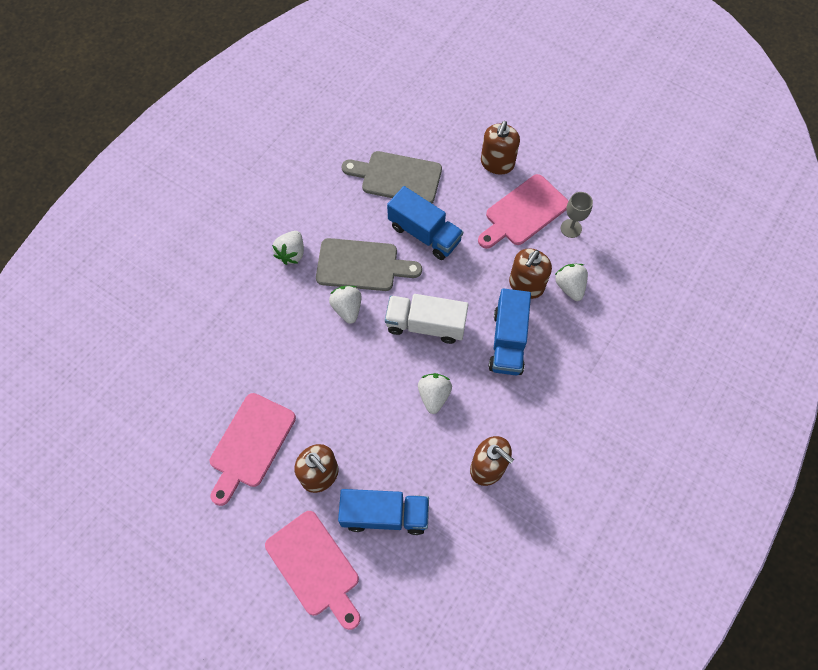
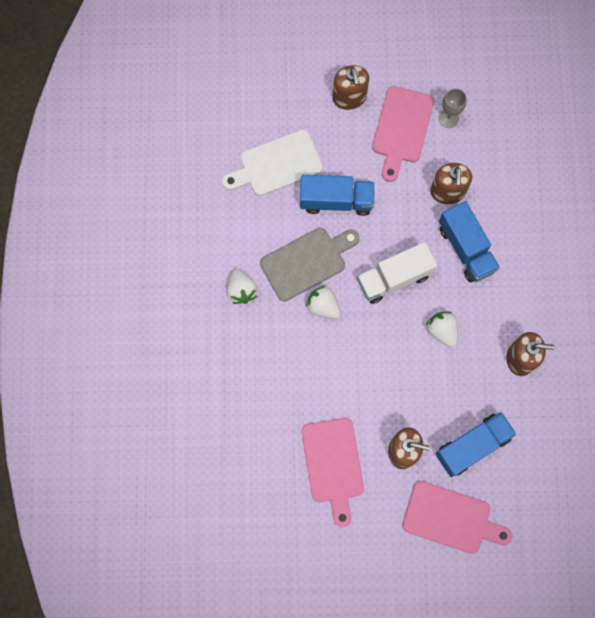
camera: 35 degrees left, 10 degrees up
grey cutting board [342,151,442,203] -> white cutting board [222,130,323,196]
white strawberry [555,264,588,301] -> none

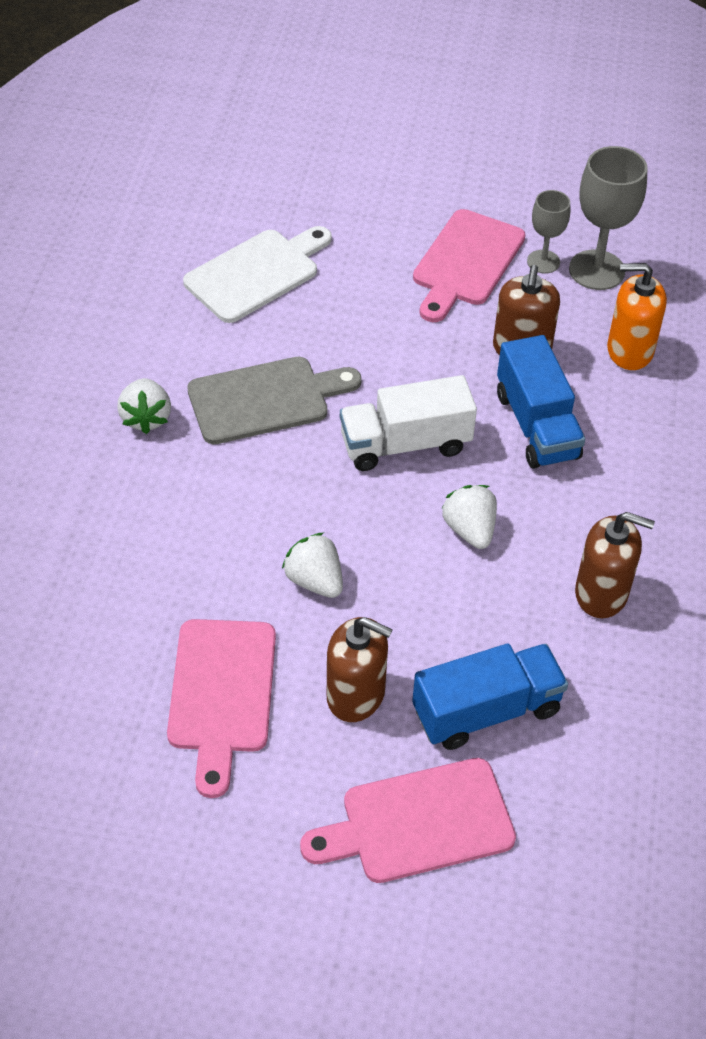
camera: 10 degrees right, 25 degrees down
white cutting board [222,130,323,196] -> white cutting board turned 150 degrees clockwise [183,226,332,323]
blue truck [300,175,375,216] -> none
white strawberry [306,286,341,319] -> white strawberry moved to [282,533,343,598]
brown soap dispenser [332,65,369,110] -> none
pink cutting board [402,481,513,554] -> pink cutting board turned 135 degrees clockwise [300,758,516,883]
none -> grey goblet [569,146,648,290]
none -> orange soap dispenser [607,263,667,370]

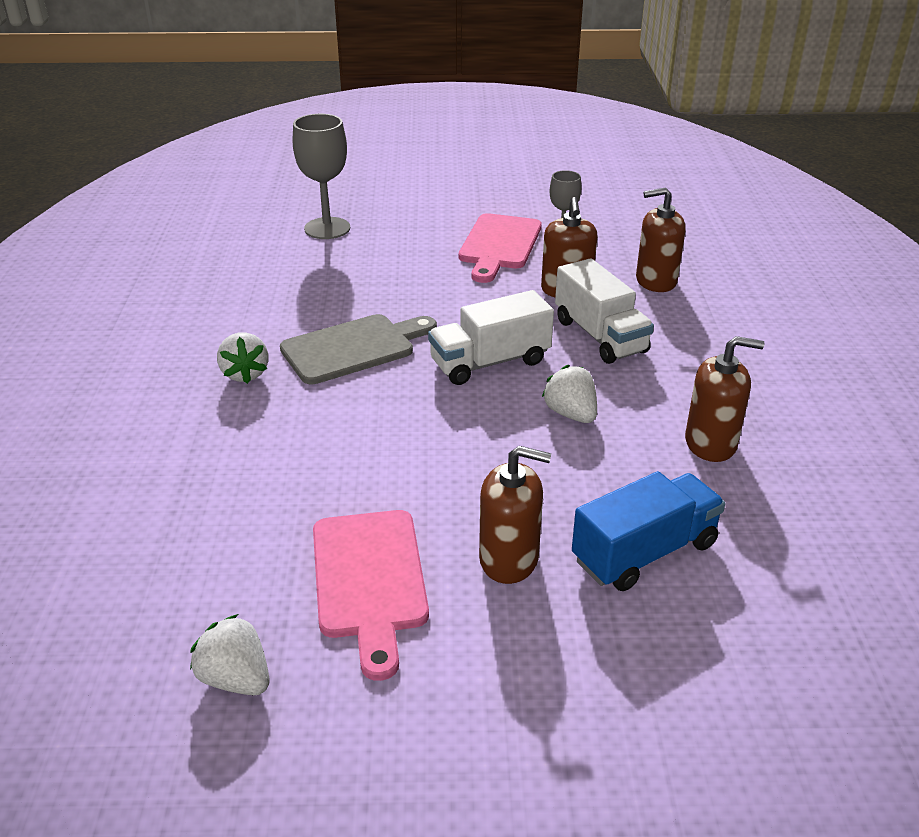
camera: 10 degrees left, 15 degrees down
white cutting board [183,226,332,323] -> none
white strawberry [282,533,343,598] -> white strawberry moved to [190,614,270,695]
pink cutting board [300,758,516,883] -> none
blue truck [497,335,585,469] -> white truck [555,258,654,364]
grey goblet [569,146,648,290] -> grey goblet moved to [293,114,350,239]
orange soap dispenser [607,263,667,370] -> brown soap dispenser [636,187,686,292]

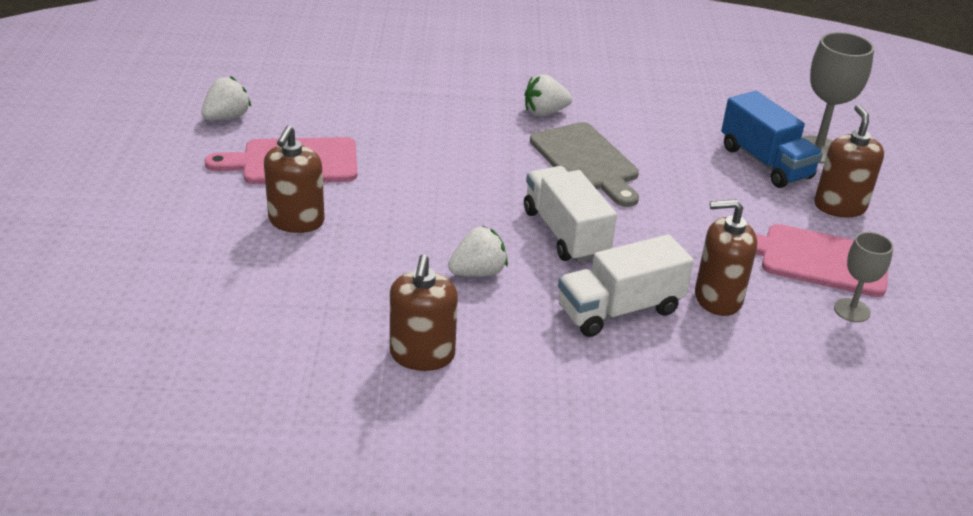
camera: 90 degrees right, 0 degrees up
blue truck [572,471,725,591] -> blue truck moved to [721,91,823,188]
brown soap dispenser [636,187,686,292] -> brown soap dispenser moved to [814,105,884,217]

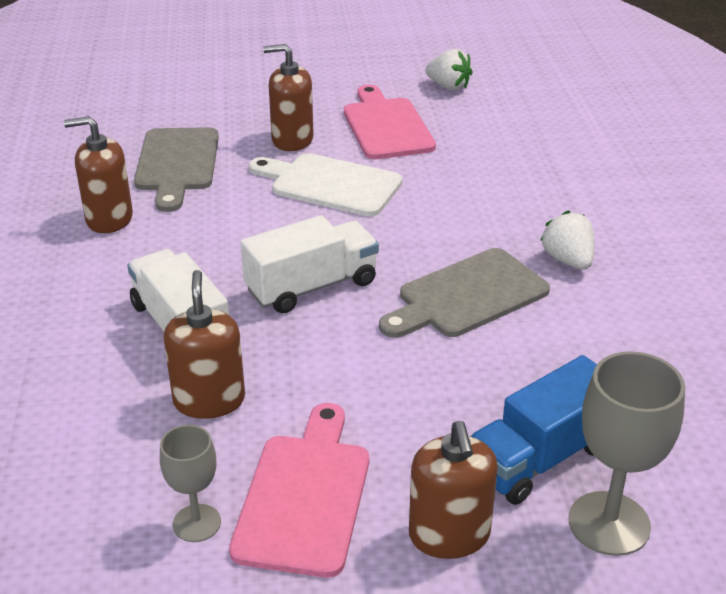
camera: 85 degrees right, 0 degrees up
white strawberry [448,226,508,277] -> none
brown soap dispenser [814,105,884,217] -> brown soap dispenser turned 90 degrees clockwise [409,421,498,559]
none -> grey cutting board [134,127,219,212]
none -> white cutting board [249,153,403,217]

